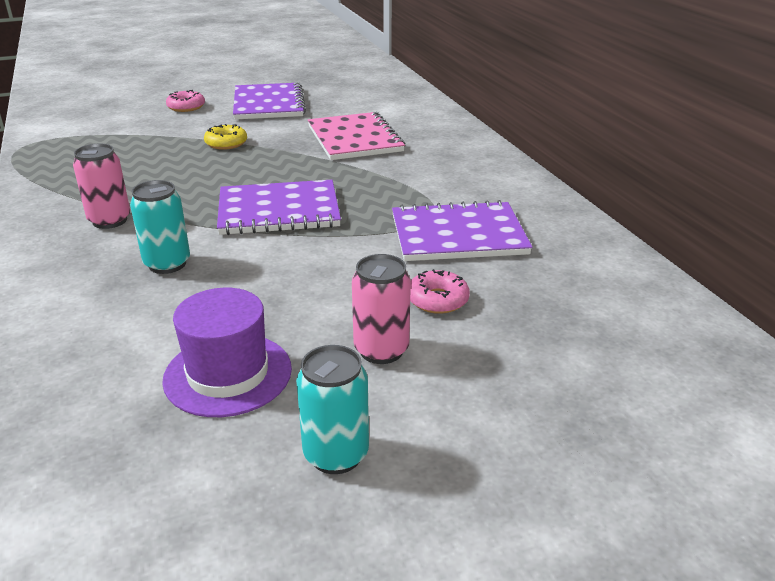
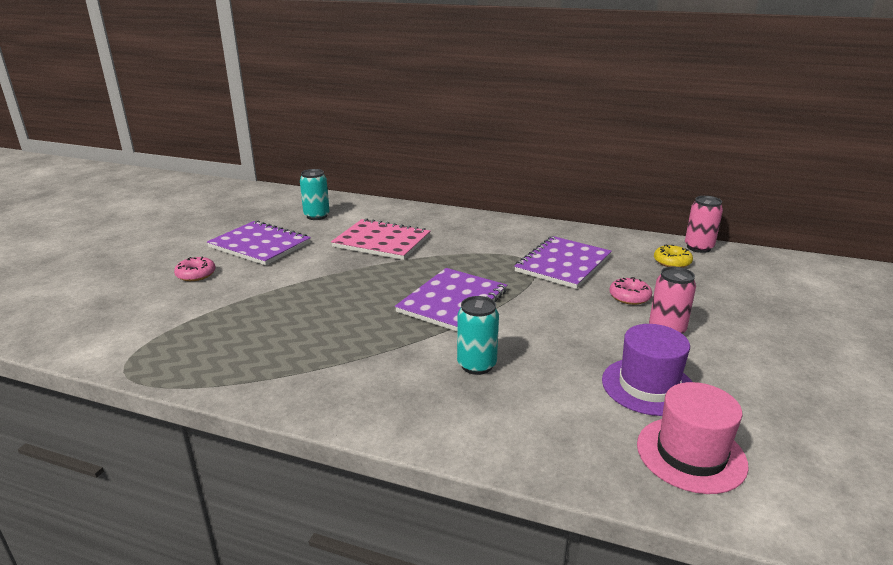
camera: 50 degrees left, 5 degrees down
pink can [73,144,130,229] -> pink can moved to [685,196,723,253]
yellow donut [204,124,247,150] -> yellow donut moved to [654,245,693,268]
turquoise can [296,345,369,474] -> turquoise can moved to [300,169,330,220]
none -> pink hat [637,382,749,494]

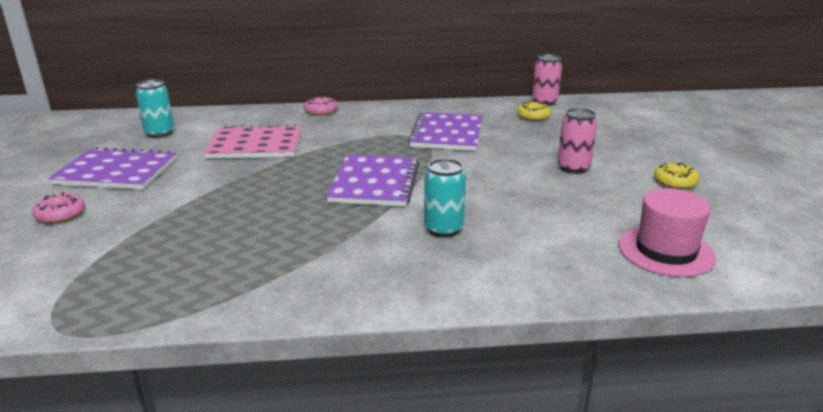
camera: 25 degrees left, 0 degrees up
purple hat [602,324,692,416] -> none
pink donut [609,277,652,305] -> pink donut moved to [304,96,338,115]
none -> yellow donut [654,163,700,189]

